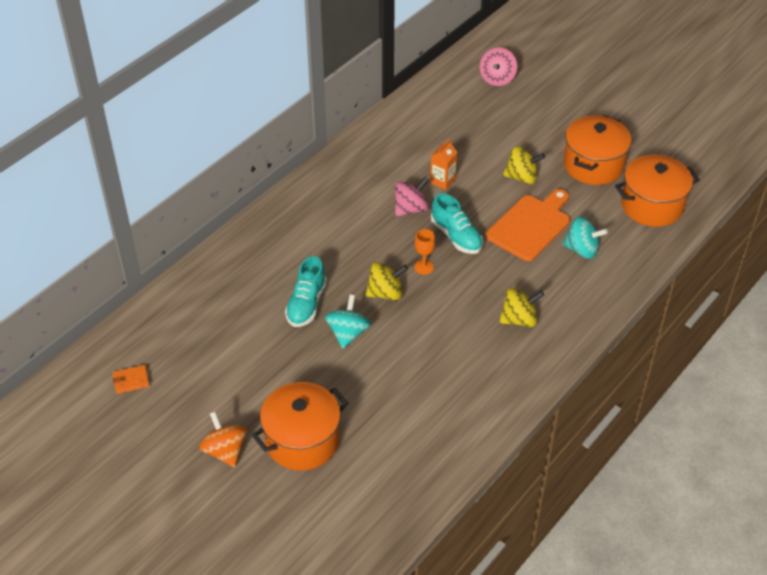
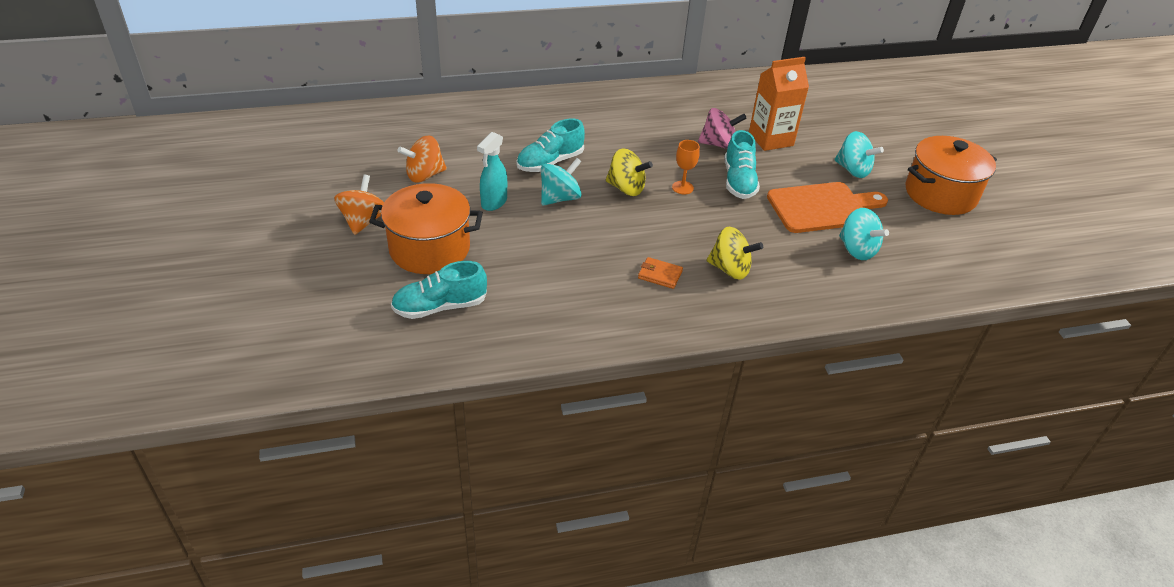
camera: 35 degrees right, 5 degrees down
orange wallet [113,365,150,394] -> orange wallet moved to [638,257,683,289]
orange carton [430,139,457,190] -> orange carton [749,57,809,151], size x1.66
pink spinning top [479,47,517,86] -> none
yellow spinning top [503,146,545,184] -> turquoise spinning top [834,131,884,178]
orange pot [615,155,700,227] -> none
none -> turquoise shoe [391,261,487,319]
none -> orange spinning top [398,136,447,183]
none -> turquoise spray bottle [477,132,507,211]

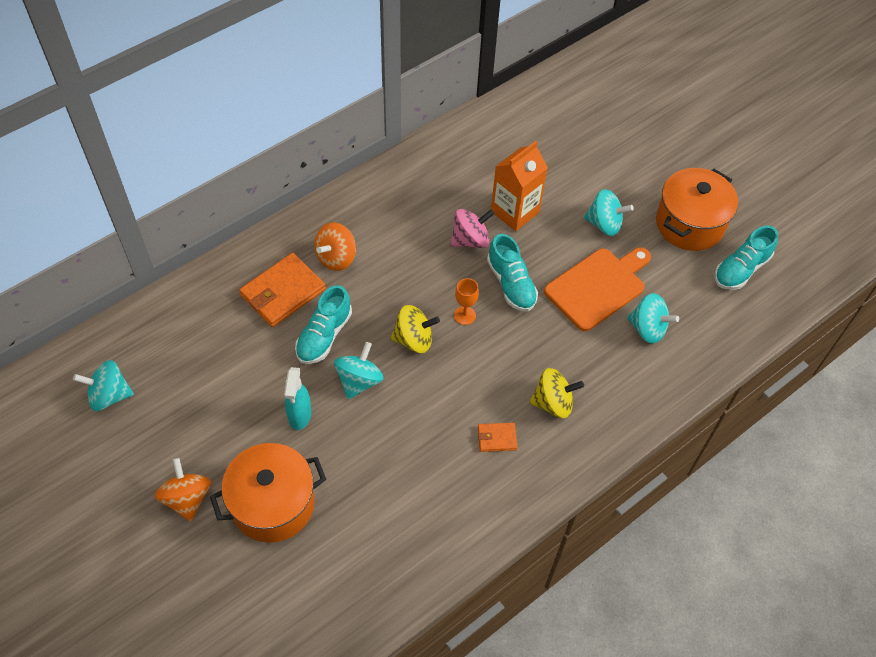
camera: 25 degrees left, 15 degrees up
turquoise shoe [391,261,487,319] -> turquoise shoe moved to [714,226,778,290]
orange spinning top [398,136,447,183] -> orange spinning top moved to [314,223,356,271]
none -> turquoise spinning top [73,360,134,411]
none -> orange wallet [239,253,326,327]

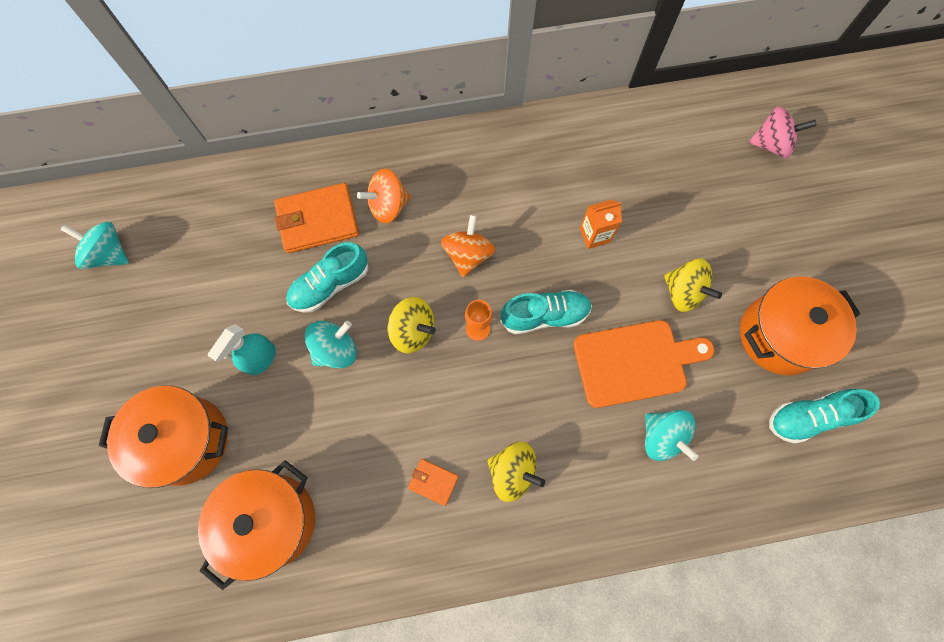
camera: 30 degrees right, 15 degrees up
orange spinning top [155,458,211,521] -> orange spinning top moved to [441,214,495,277]
pink spinning top [450,209,494,248] -> pink spinning top moved to [749,106,816,158]
turquoise shoe [487,234,538,312] -> turquoise shoe turned 105 degrees counterclockwise [500,290,592,334]
orange carton [491,141,548,231] -> orange carton [580,199,622,249], size x0.60
turquoise spinning top [584,189,634,236] -> yellow spinning top [664,258,722,312]
none -> orange pot [198,460,315,590]

